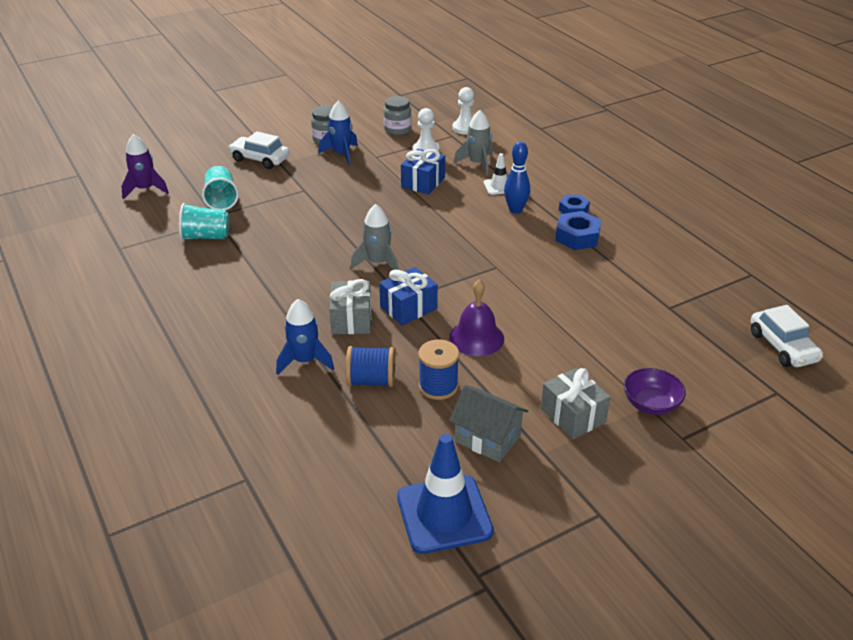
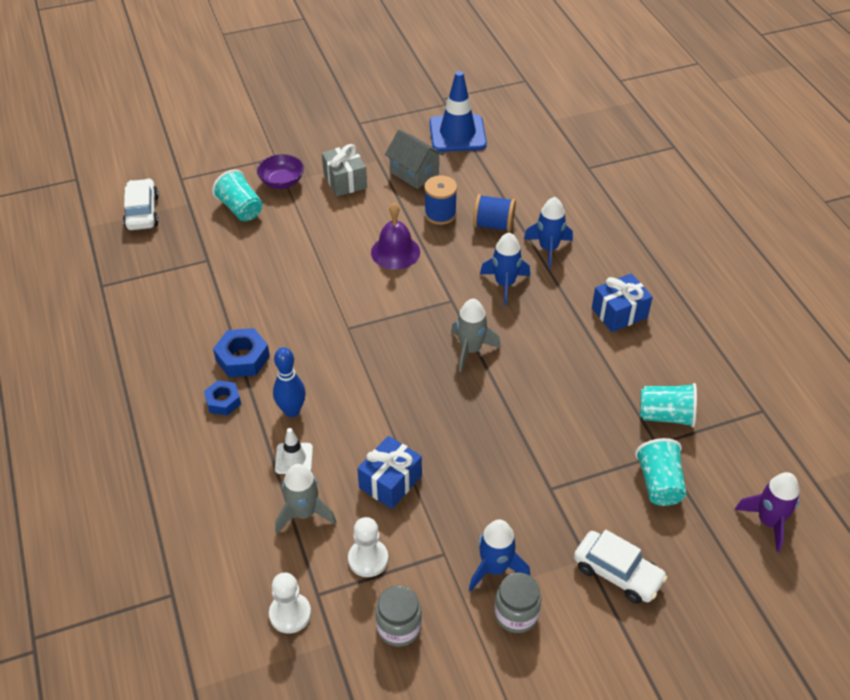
camera: 170 degrees left, 10 degrees up
grey gift [329,279,371,334] -> blue rocket [480,232,530,305]
blue gift [379,267,438,326] -> blue gift moved to [592,273,653,332]
none -> turquoise cup [212,170,263,221]

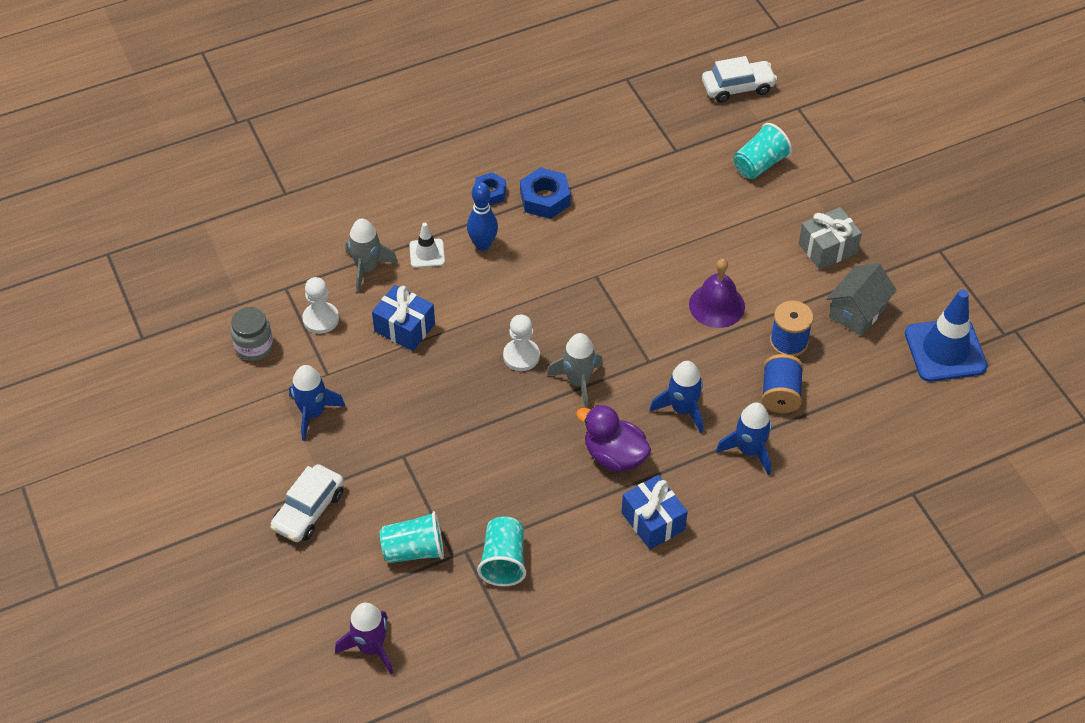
camera: 85 degrees right, 5 degrees up
purple bowl [257,154,304,189] -> none
white pawn [269,573,311,633] -> white pawn moved to [503,314,540,371]
grey jar [495,572,542,633] -> none
none -> purple duck [576,405,651,472]

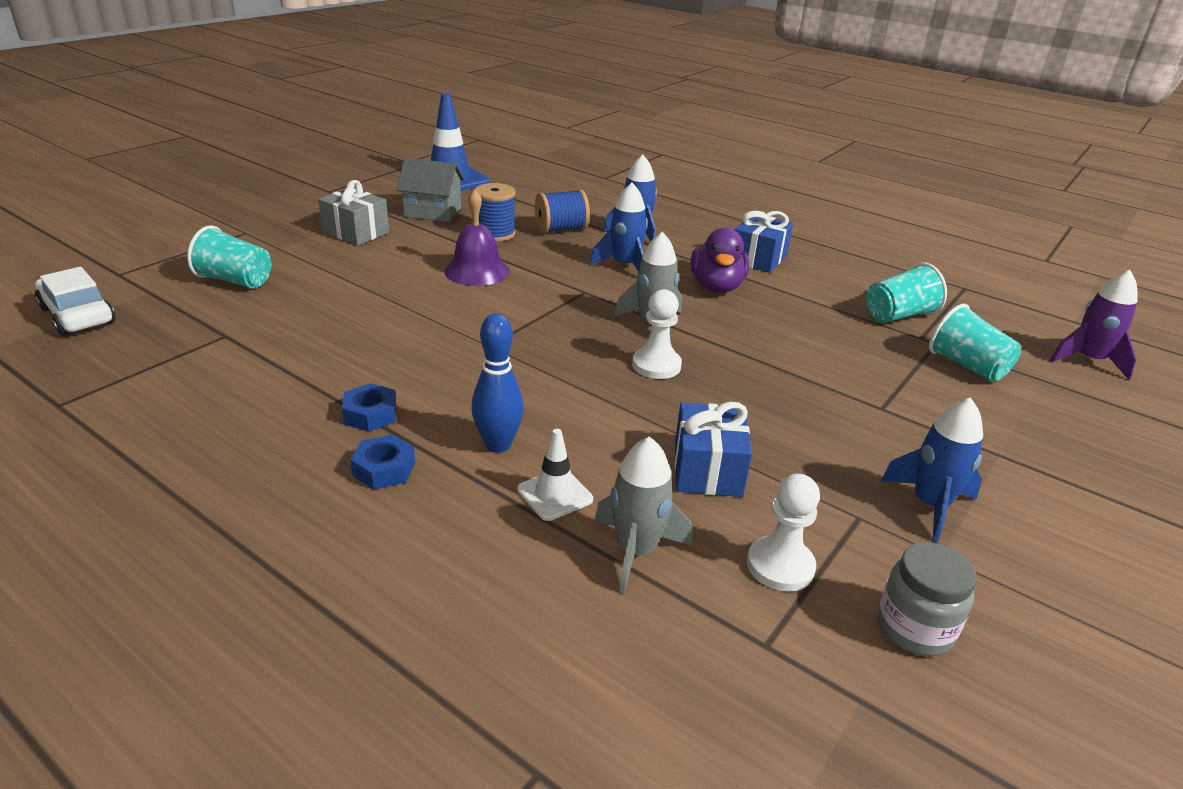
camera: 120 degrees left, 20 degrees down
white car [270,464,344,542] -> none
blue nut [520,167,571,219] -> blue nut [342,383,397,432], size x0.66

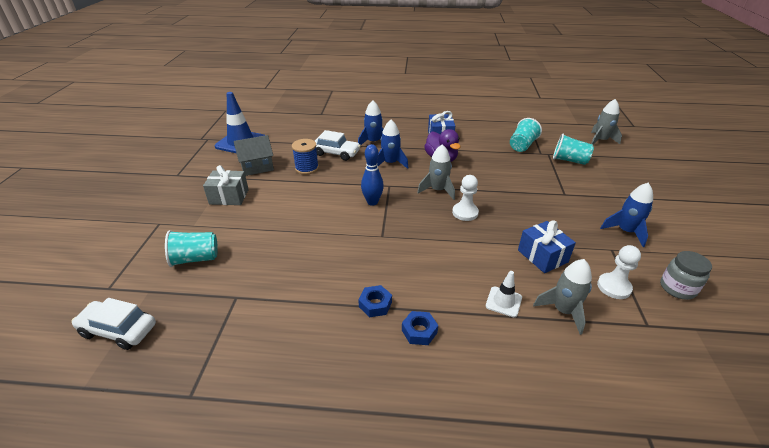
camera: 30 degrees left, 5 degrees up
purple bell [445,189,509,286] -> none
blue bowling pin [471,313,524,453] -> blue bowling pin moved to [361,144,384,206]
blue spool [535,189,590,233] -> white car [315,130,361,161]
purple rocket [1050,270,1138,380] -> grey rocket [591,99,622,145]

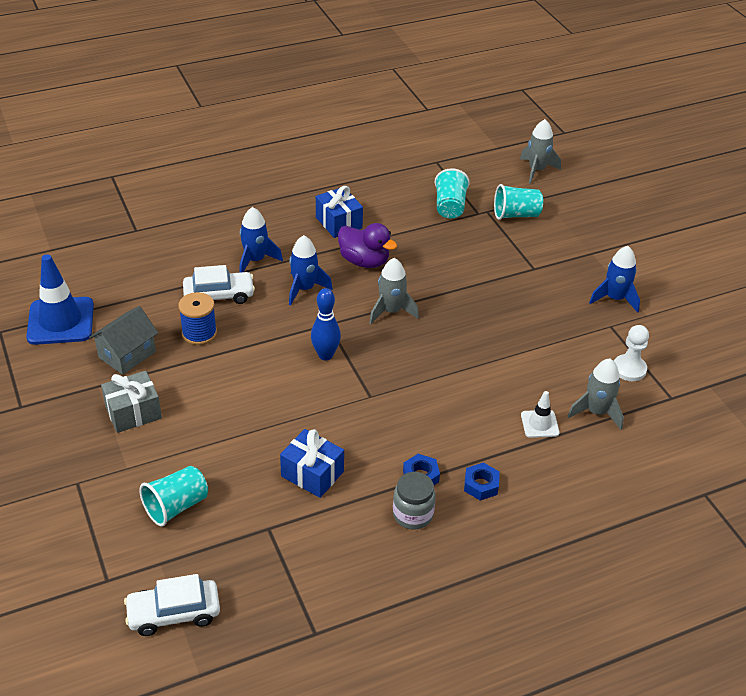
camera: 30 degrees left, 5 degrees up
white pawn [452,175,479,221] -> none
blue gift [518,220,576,273] -> blue gift moved to [280,429,344,498]
grey jar [660,251,712,300] -> grey jar moved to [393,472,436,530]

